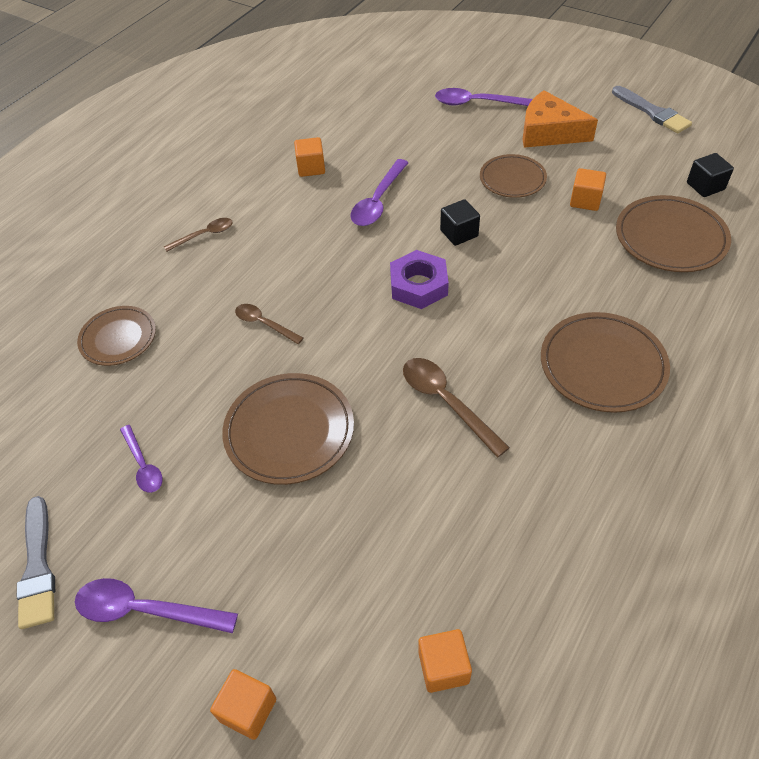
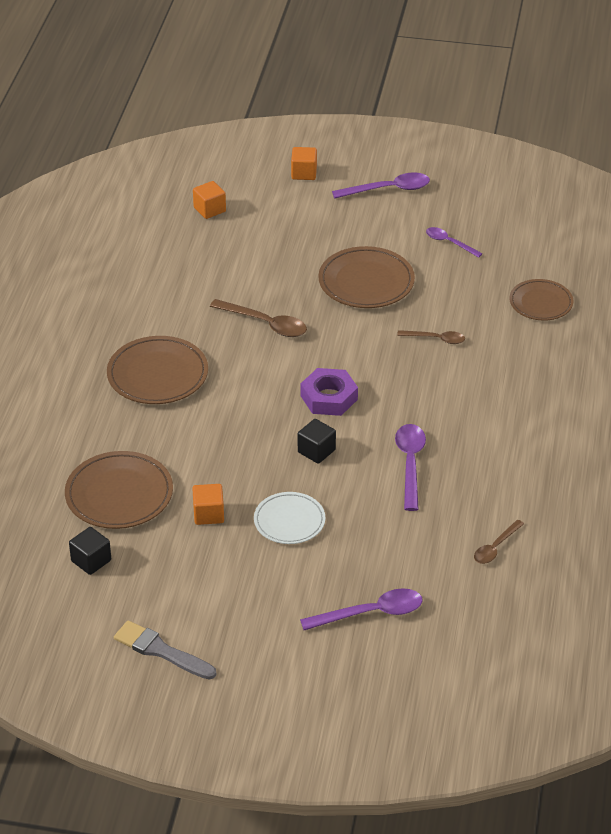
camera: 155 degrees right, 10 degrees down
grey brush [17,496,55,629] -> none
brown spoon [164,218,233,252] -> brown spoon moved to [474,520,524,564]
orange cube [294,137,325,177] -> none
brown plate [480,154,547,198] -> white plate [254,492,326,544]
orange cheese [522,90,598,148] -> none

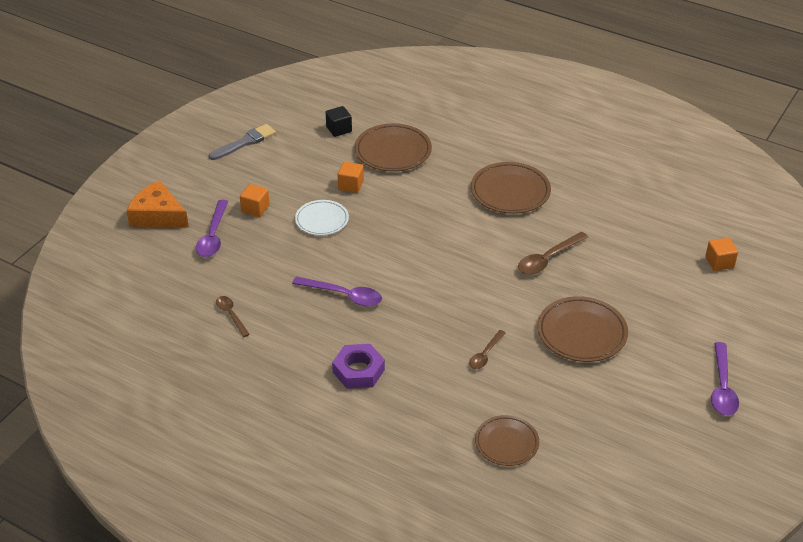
camera: 110 degrees right, 0 degrees up
orange cube [291,147,317,180] -> orange cube moved to [240,184,270,217]
black cube [298,419,336,464] -> none
purple nut [300,368,358,416] -> purple nut moved to [332,344,385,389]
purple spoon [426,227,483,258] -> none
none -> orange cheese [126,180,189,228]

